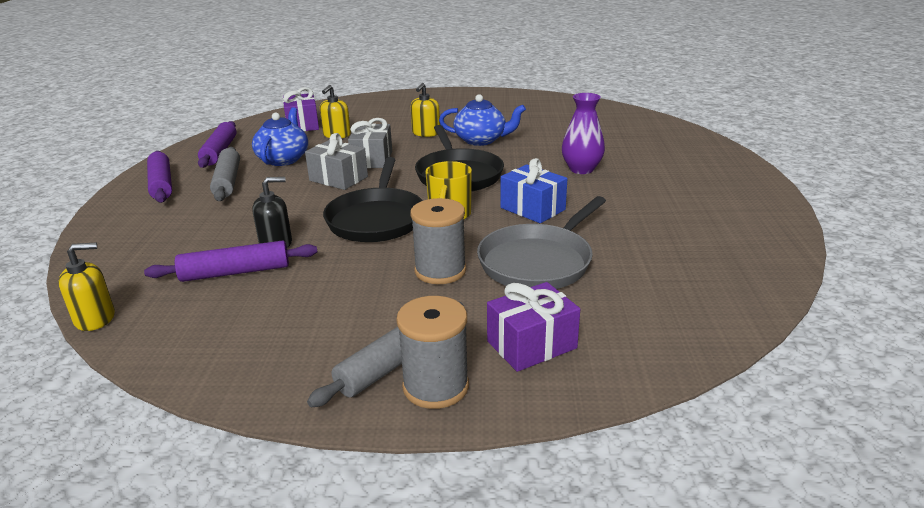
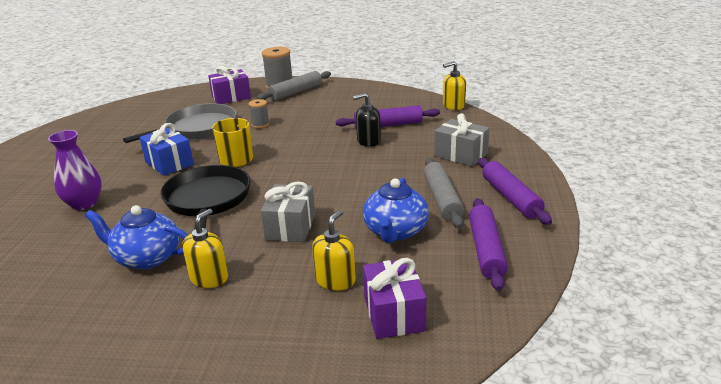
camera: 175 degrees left, 0 degrees up
grey gift [305,133,368,190] -> grey gift moved to [434,113,489,167]
black pan [323,157,423,242] -> none
grey spool [410,198,466,284] -> grey spool [248,99,270,128], size x0.56

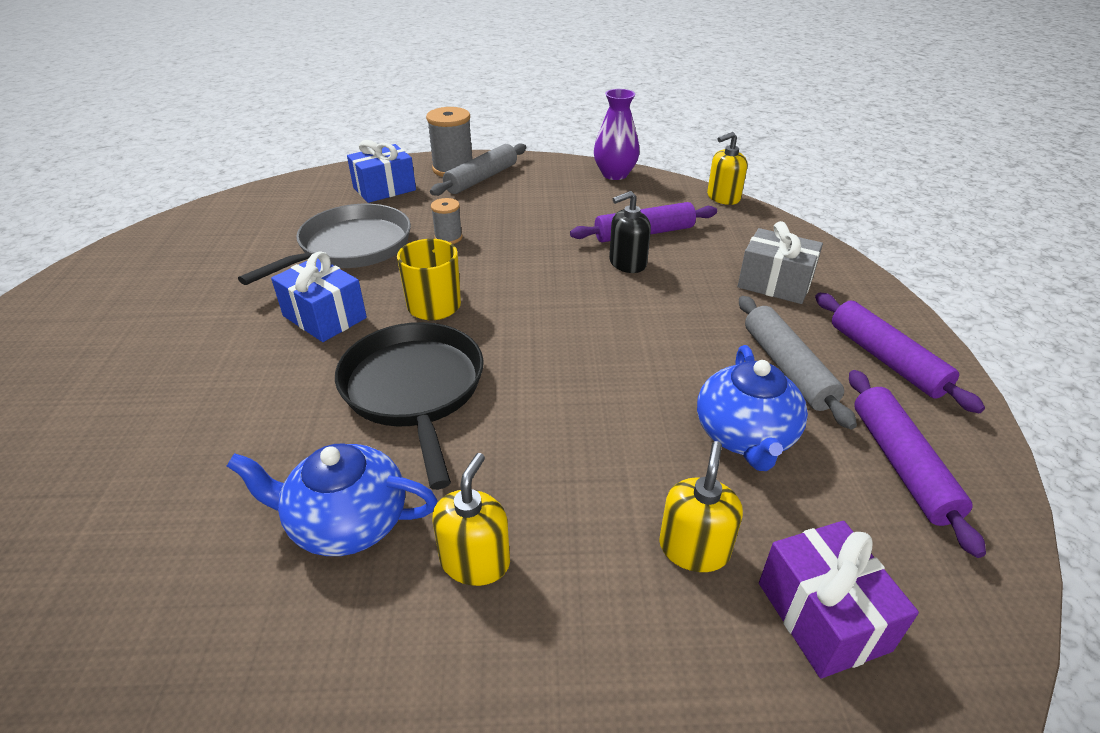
camera: 10 degrees left, 10 degrees up
purple vase [48,130,102,210] -> purple vase moved to [594,89,640,180]
purple gift [208,66,251,104] -> blue gift [347,140,416,203]
grey gift [261,182,315,242] -> none

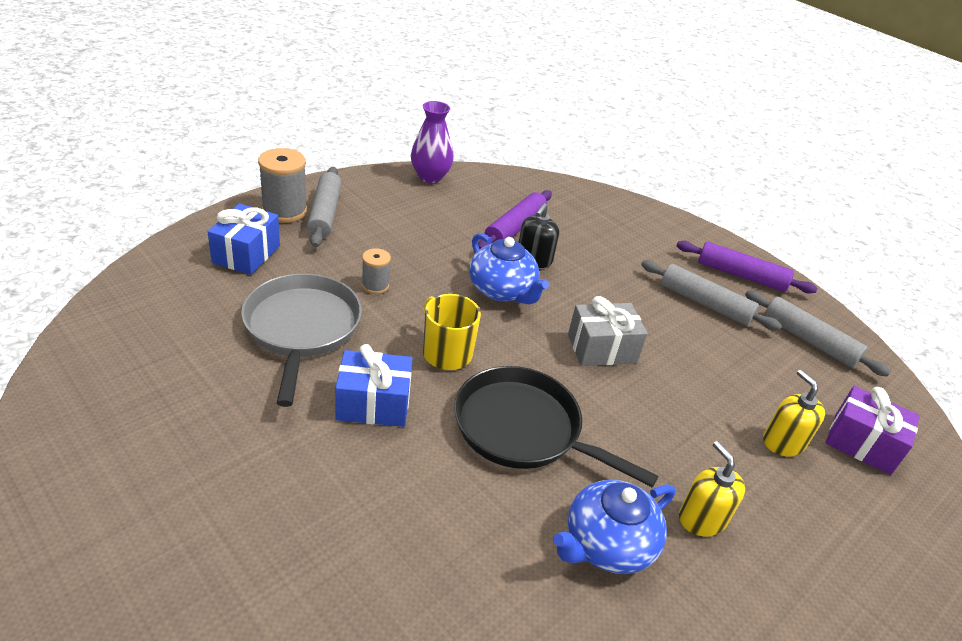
camera: 45 degrees left, 0 degrees up
blue teapot [697,345,808,471] -> blue teapot moved to [469,233,549,304]
yellow soap dispenser [707,132,747,205] -> none
grey gift [738,221,823,304] -> grey gift moved to [568,296,648,366]
purple rolling pin [849,370,986,558] -> grey rolling pin [745,290,891,376]

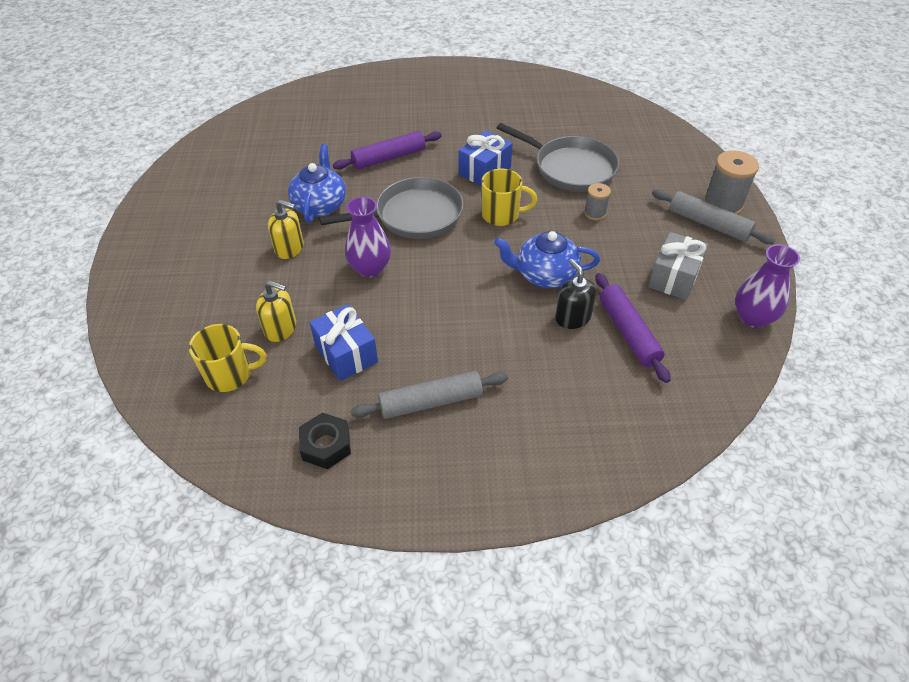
camera: 135 degrees right, 10 degrees up
blue gift [208,204,280,275] -> blue gift moved to [309,304,378,381]
black pan [454,366,658,487] -> grey pan [319,177,464,239]
grey gift [568,296,648,366] -> grey gift moved to [648,232,709,300]
purple rolling pin [676,241,817,293] -> purple rolling pin moved to [333,131,442,170]
grey rolling pin [745,290,891,376] -> black nut [299,413,351,469]
purple gift [826,386,920,475] -> yellow mug [189,324,266,392]
none -> purple vase [345,197,391,277]

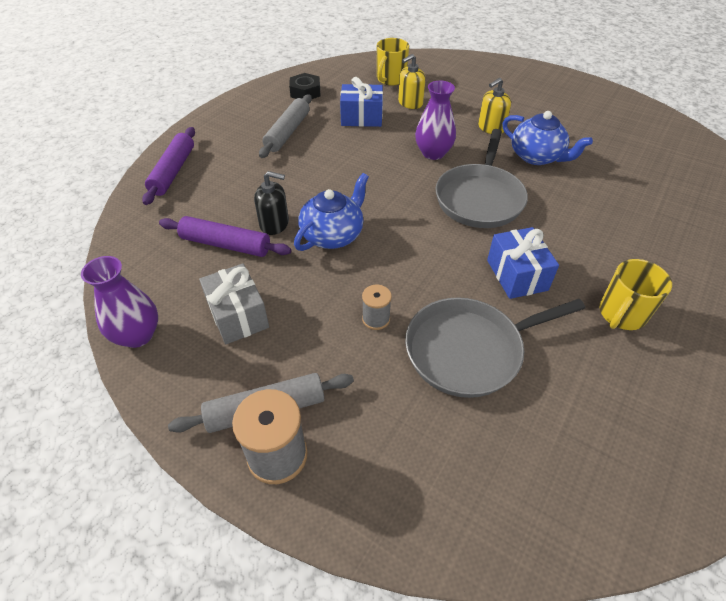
camera: 125 degrees right, 0 degrees up
purple rolling pin [333,131,442,170] -> purple rolling pin moved to [142,127,195,205]
yellow mug [481,169,537,226] -> yellow mug moved to [599,259,672,330]

